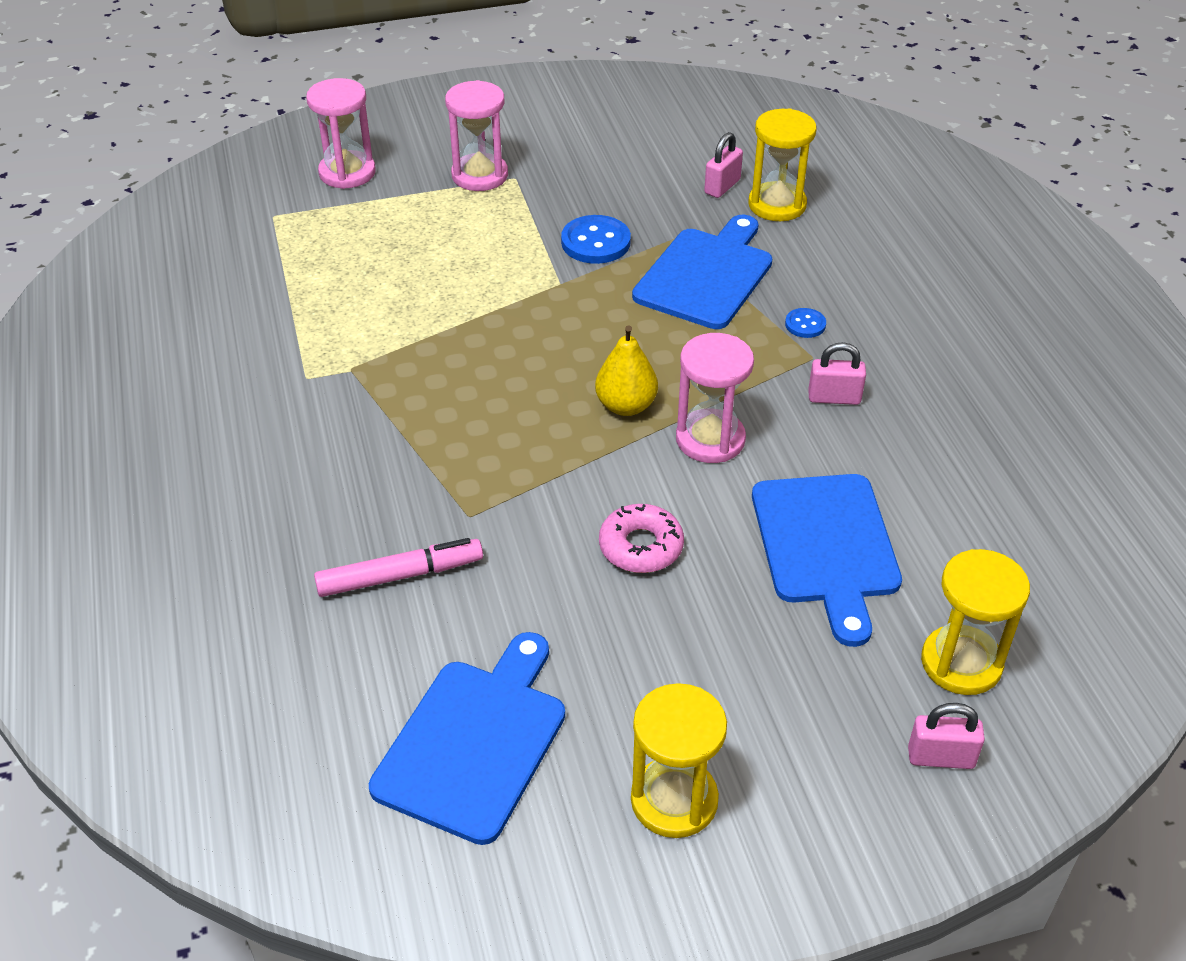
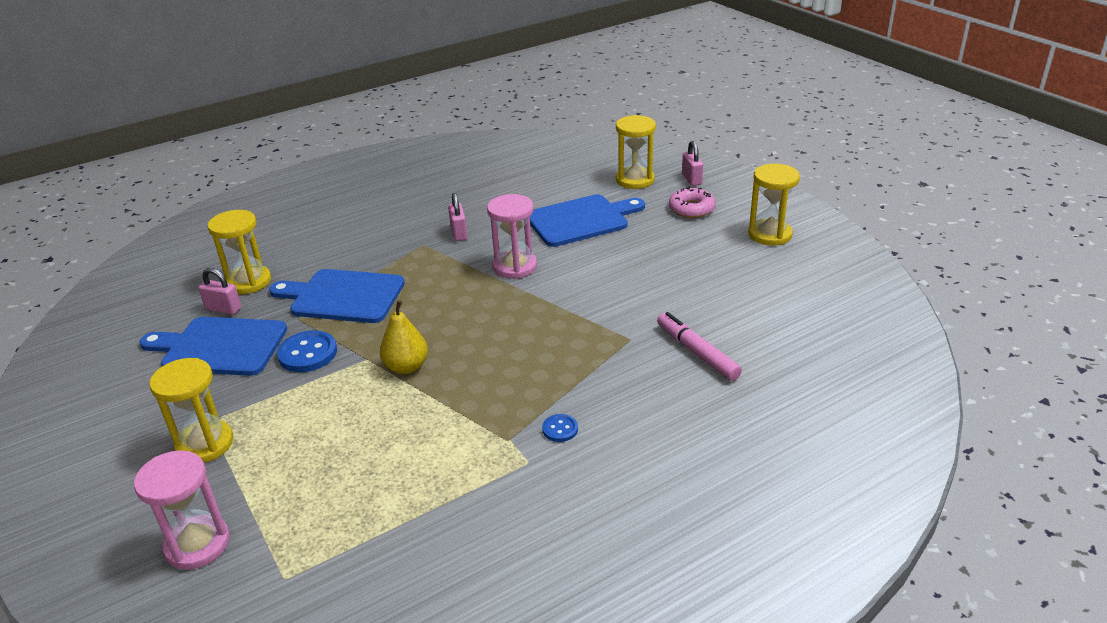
camera: 105 degrees left, 10 degrees down
blue cutting board [369,632,565,845] -> blue cutting board moved to [139,317,287,376]
pink hourglass [445,80,508,191] -> yellow hourglass [149,358,233,463]
yellow pear [595,325,658,416] -> yellow pear moved to [380,300,428,374]
pink donut [599,504,684,573] -> pink donut moved to [669,186,716,218]
blue button [785,308,826,338] -> blue button moved to [542,414,578,442]

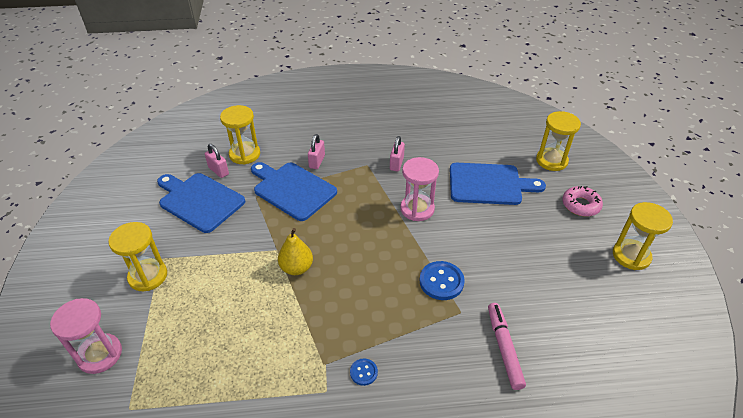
camera: 25 degrees right, 10 degrees up
blue button [277,330,337,372] -> blue button moved to [420,261,465,300]
pink padlock [682,141,703,186] -> pink padlock moved to [308,134,325,169]

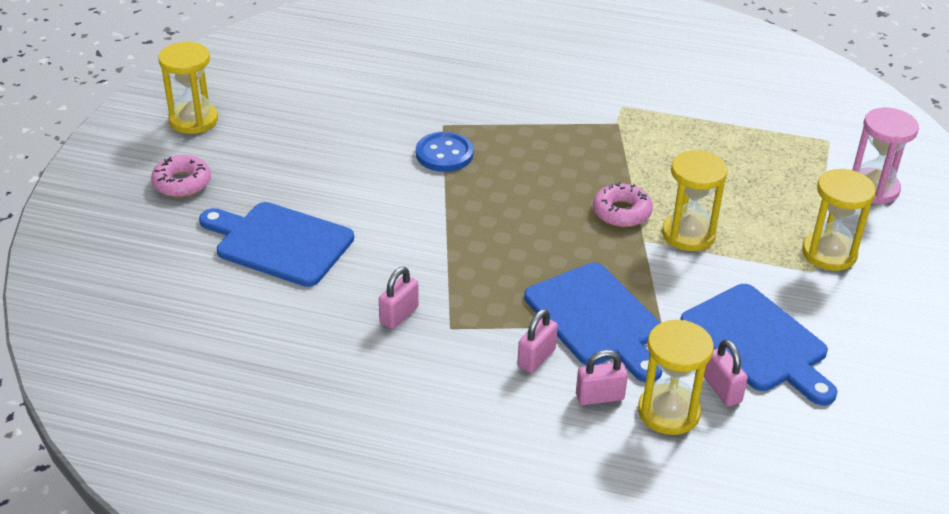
camera: 160 degrees left, 5 degrees down
yellow pear [278,228,313,275] -> pink donut [593,182,653,227]
blue button [350,358,378,386] -> none
pink hourglass [400,157,439,221] -> none
pink marker [488,303,526,390] -> none
yellow hourglass [536,111,581,171] -> yellow hourglass moved to [662,150,728,251]
none -> pink padlock [576,350,628,405]

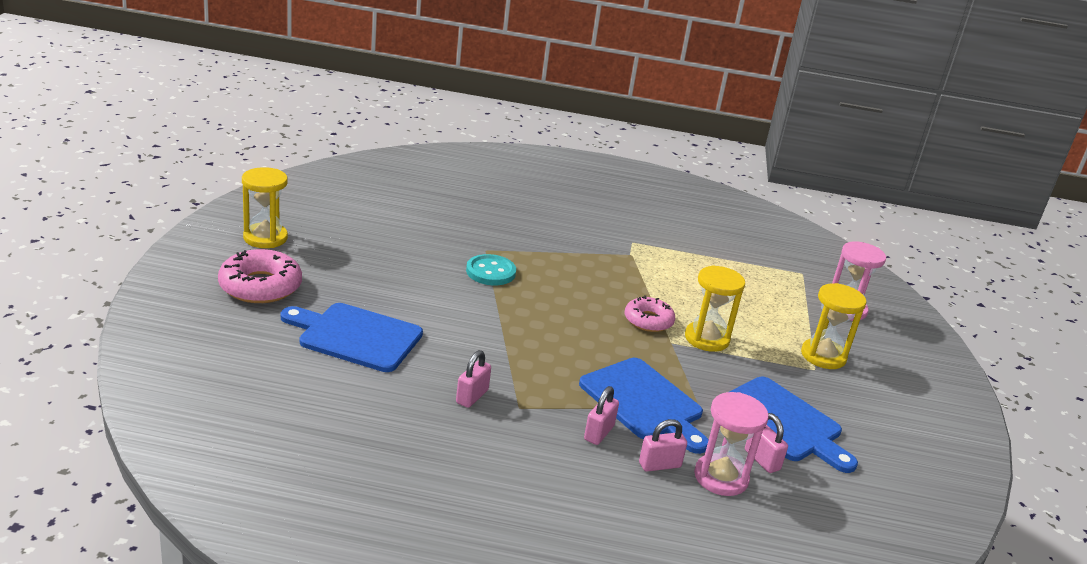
camera: 10 degrees left, 10 degrees down
pink donut [151,155,211,197] -> pink donut [218,249,302,303], size x1.54
blue button [416,132,474,172] -> turquoise button [466,254,516,285]
yellow hourglass [638,320,714,435] -> pink hourglass [694,392,769,496]

